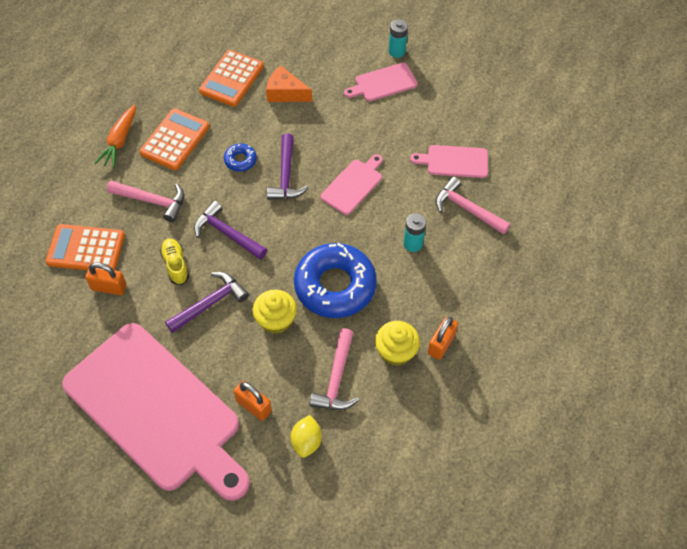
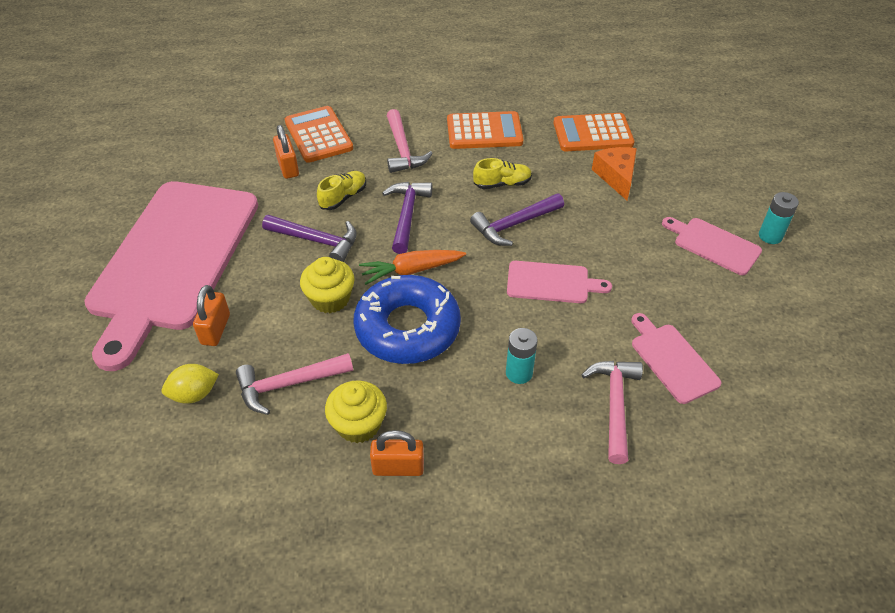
camera: 60 degrees right, 10 degrees down
orange carrot [94,105,136,168] -> orange carrot moved to [359,250,466,285]
blue donut [224,144,257,172] -> yellow shoe [473,158,532,189]

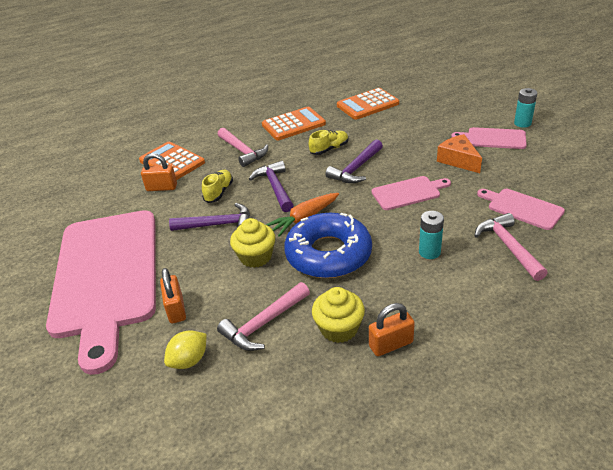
camera: 20 degrees left, 10 degrees down
orange padlock [273,125,299,179] -> orange padlock turned 45 degrees counterclockwise [141,153,177,191]
orange cheese [592,147,637,200] -> orange cheese moved to [437,134,482,173]

